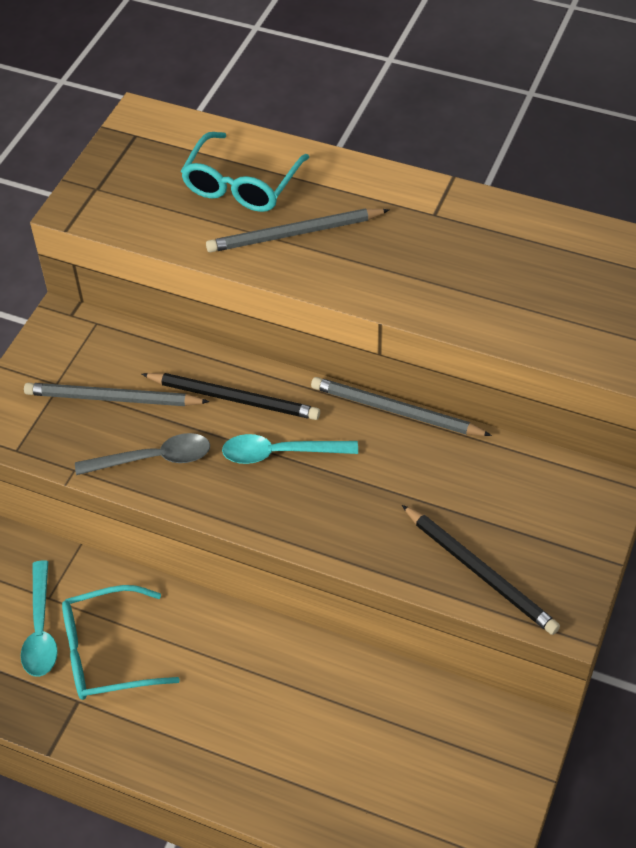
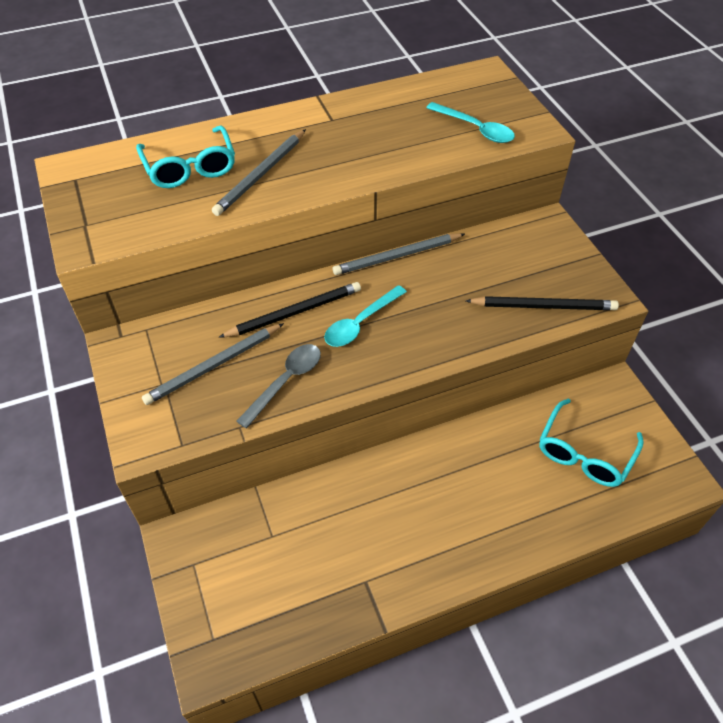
camera: 45 degrees left, 0 degrees up
turquoise spoon [21,560,58,677] -> turquoise spoon moved to [426,102,515,143]
turquoise glasses [62,585,180,700] -> turquoise glasses moved to [539,399,644,487]

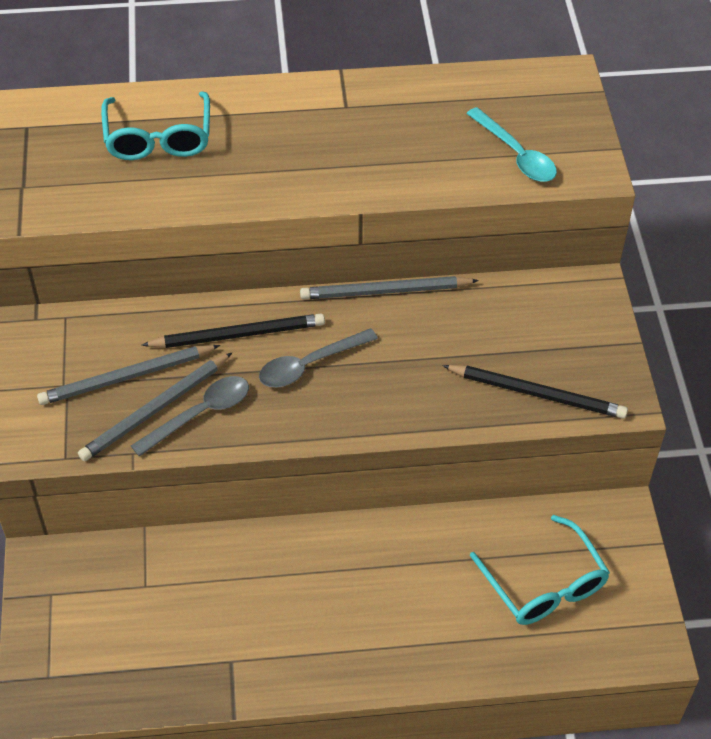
camera: 15 degrees right, 0 degrees up
grey pencil [212,129,306,216] -> grey pencil moved to [78,353,232,461]
turquoise spoon [324,285,407,347] -> grey spoon [259,328,378,387]
turquoise glasses [539,399,644,487] -> turquoise glasses turned 75 degrees counterclockwise [470,515,610,625]

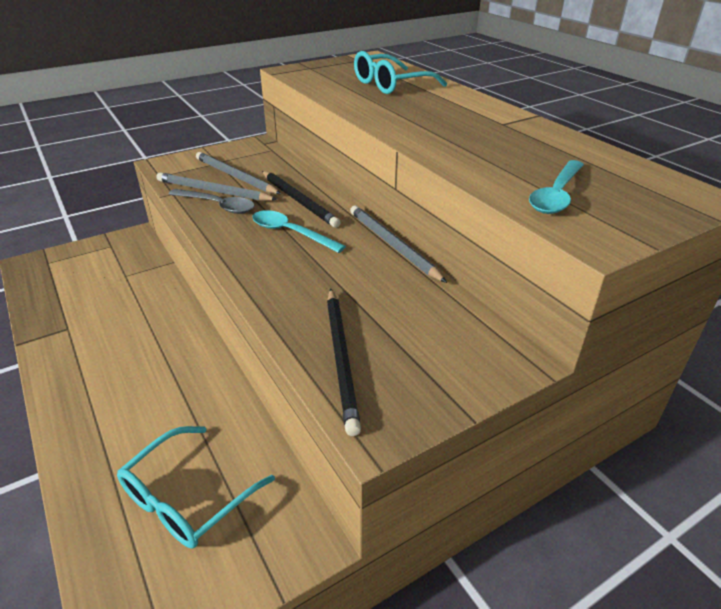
camera: 65 degrees right, 15 degrees down
grey spoon [259,328,378,387] -> turquoise spoon [252,210,346,253]

